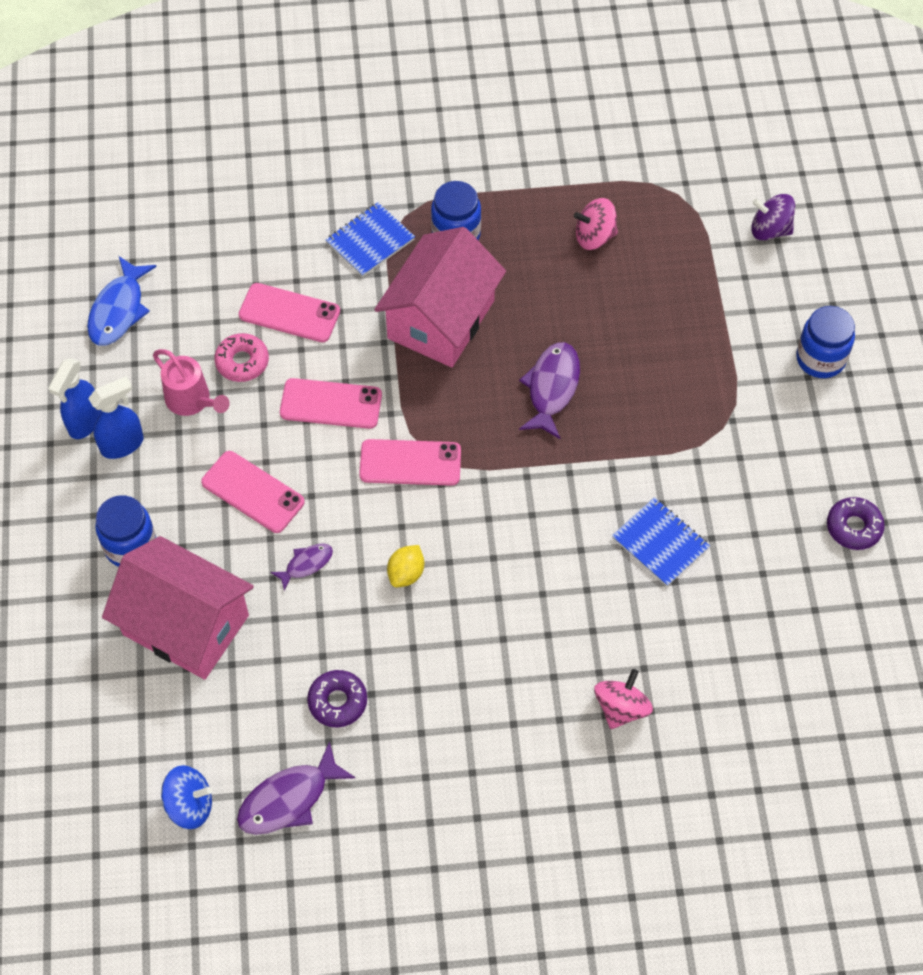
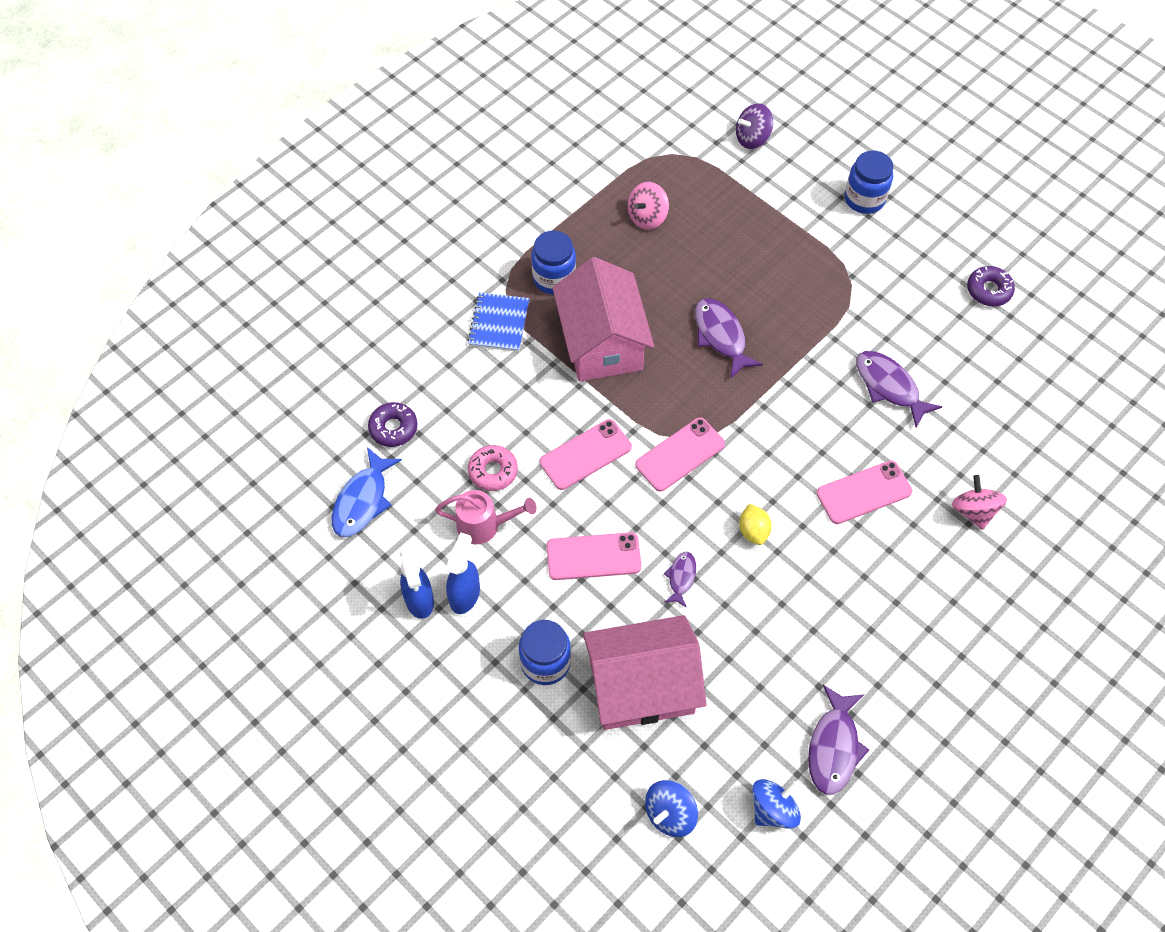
camera: 40 degrees left, 0 degrees up
blue fish [87,256,157,346] -> blue fish turned 45 degrees clockwise [331,447,402,537]
pink phone [239,283,340,342] -> pink phone moved to [816,460,912,524]
purple donut [307,670,367,727] -> purple donut moved to [368,402,418,447]
blue notebook [612,497,710,587] -> purple fish [856,351,942,428]
none -> blue spinning top [645,780,698,837]

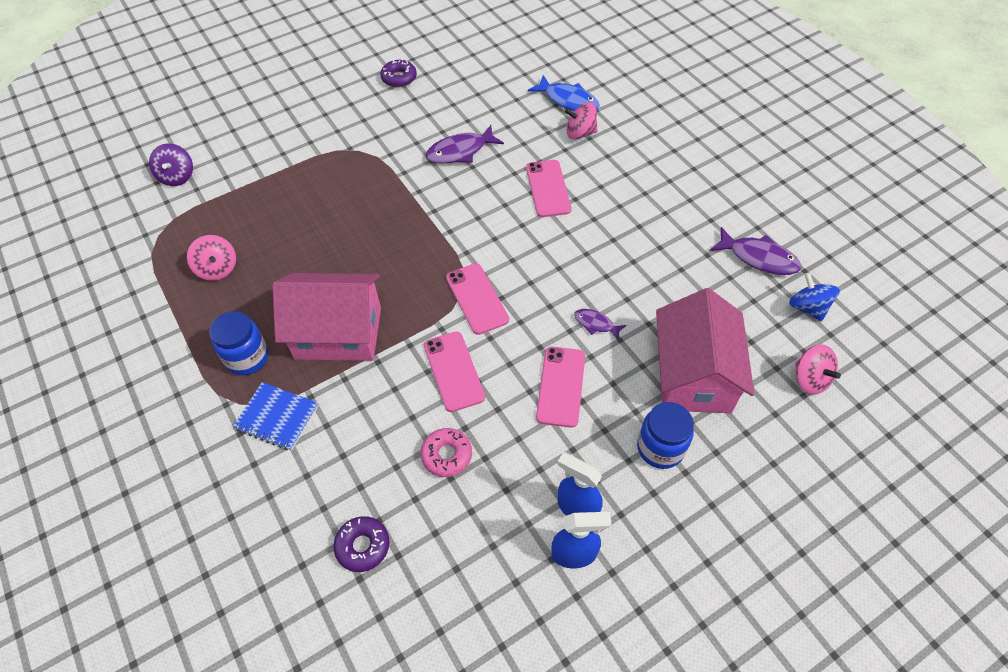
camera: 75 degrees left, 5 degrees down
blue fish [331,447,402,537] -> blue fish moved to [528,75,600,111]
pink watering can [435,490,536,544] -> none
blue spinning top [645,780,698,837] -> pink spinning top [795,344,841,395]
purple fish [695,298,763,379] -> none
yellow lemon [739,504,772,545] -> none
blue jar [845,151,893,214] -> none

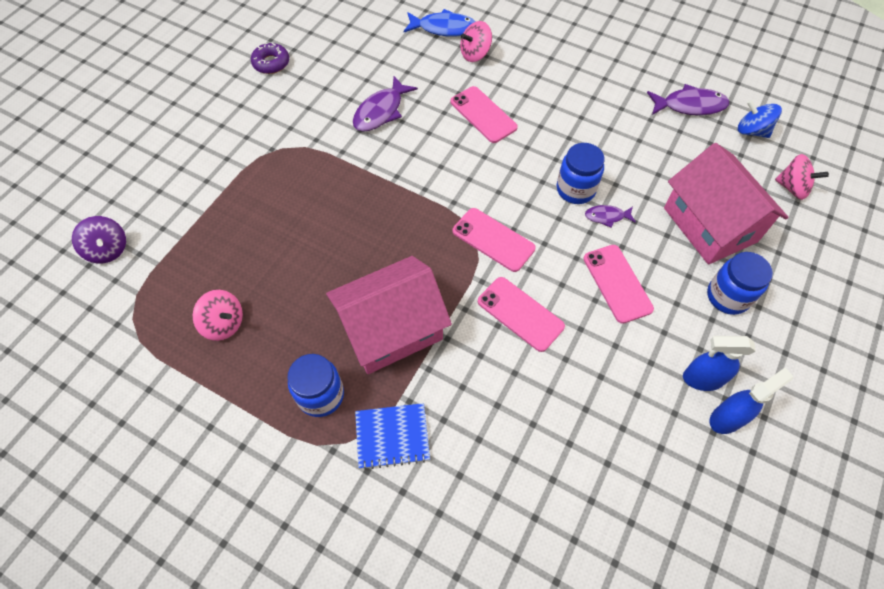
camera: 30 degrees left, 5 degrees up
purple donut [333,516,389,572] -> none
pink donut [420,428,472,477] -> none
none -> blue jar [557,143,605,204]

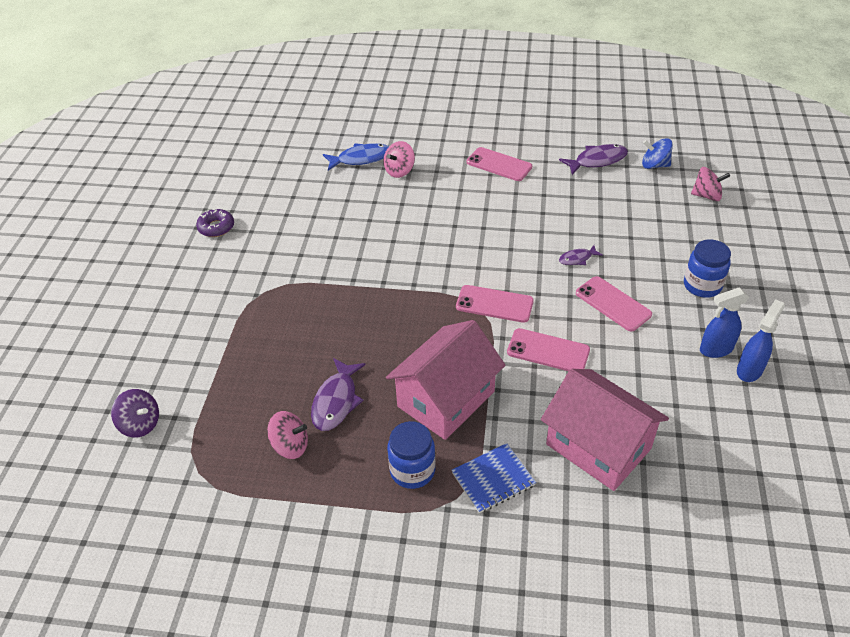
camera: 20 degrees left, 15 degrees down
purple fish [353,76,418,131] -> purple fish moved to [311,358,366,431]
pink phone [451,86,518,143] -> pink phone moved to [467,147,532,181]
blue jar [557,143,605,204] -> none
pink house [664,143,788,265] -> pink house moved to [541,369,669,491]

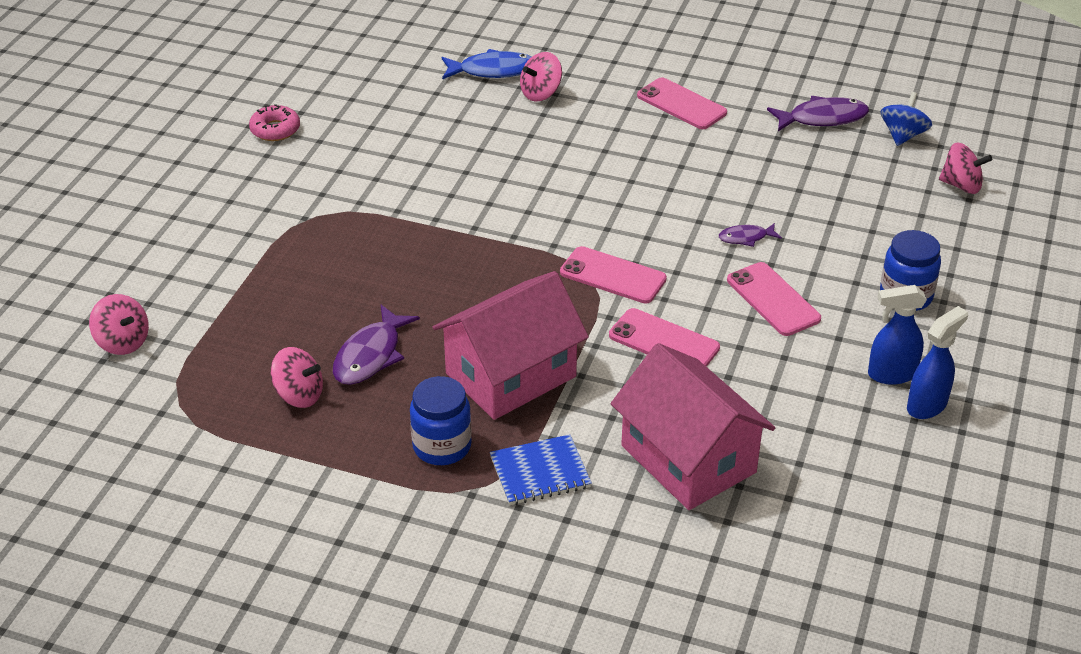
camera: 10 degrees right, 5 degrees down
purple spinning top [111,389,159,438] -> pink spinning top [89,294,149,355]
purple donut [196,209,234,237] -> pink donut [249,104,300,141]
blue spinning top [642,138,673,169] -> blue spinning top turned 90 degrees clockwise [881,92,932,146]

